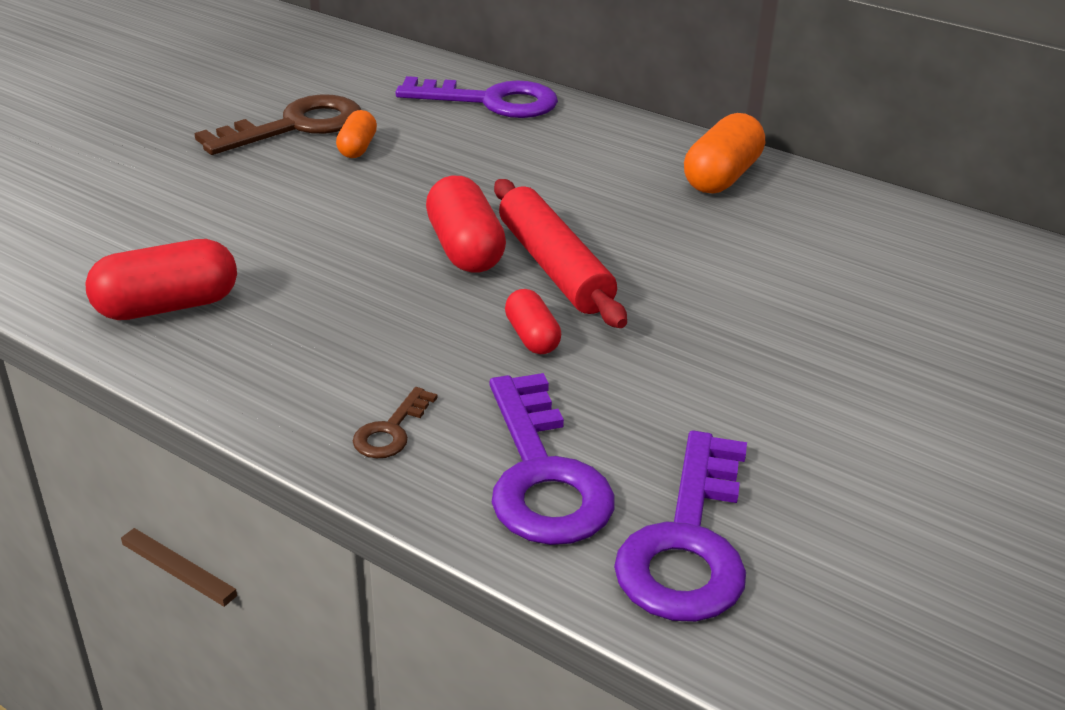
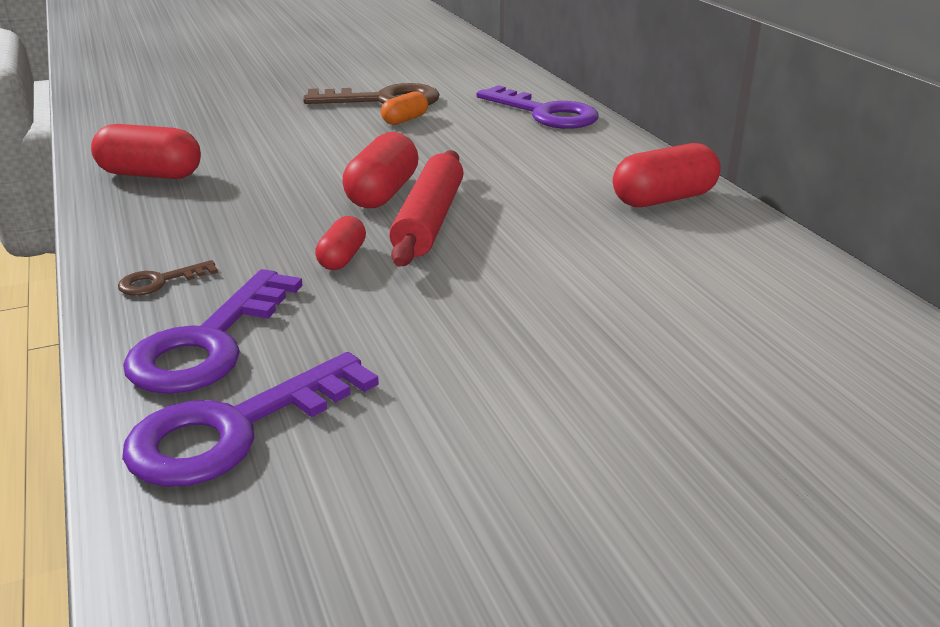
camera: 35 degrees right, 5 degrees down
orange capsule [684,113,765,194] -> red capsule [613,143,721,207]

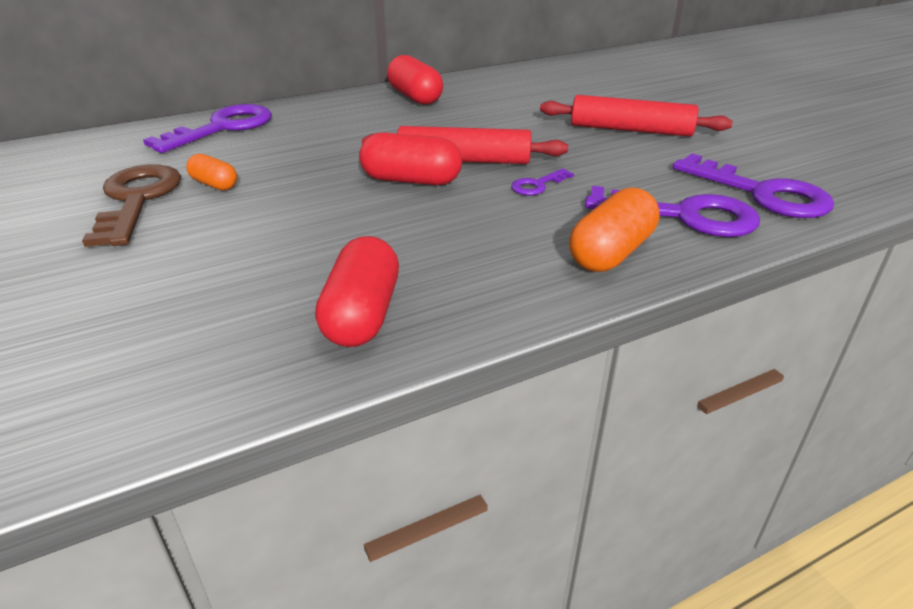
camera: 95 degrees left, 5 degrees up
brown key [118,260,218,296] -> orange capsule [569,187,660,272]
red capsule [315,216,366,270] -> purple key [511,168,574,196]
none -> red rolling pin [540,95,733,137]

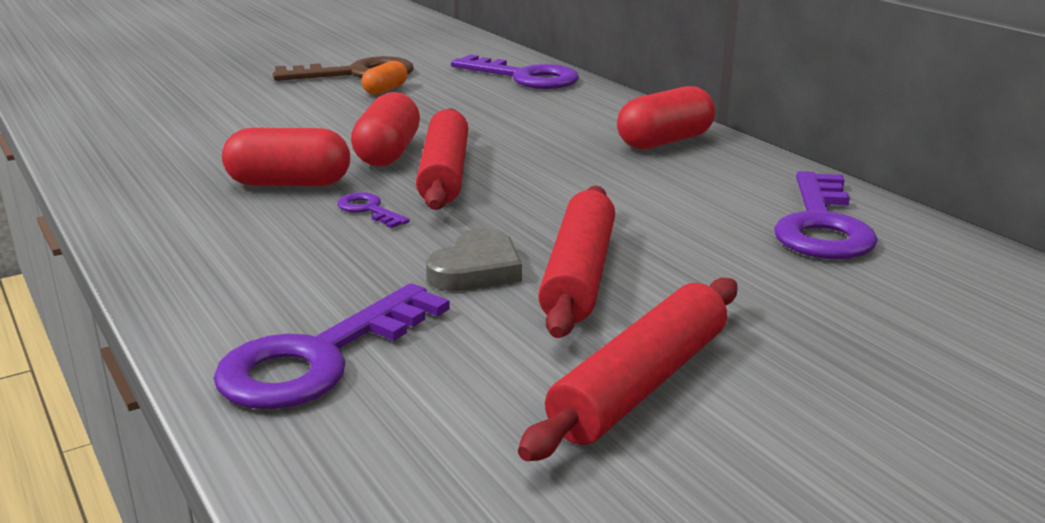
camera: 85 degrees right, 10 degrees down
red capsule [315,236,399,347] -> red capsule moved to [222,128,350,186]
orange capsule [569,187,660,272] -> none
purple key [585,186,760,237] -> purple key moved to [774,171,878,259]
none -> grey heart [426,228,522,291]
none -> red rolling pin [518,278,738,461]

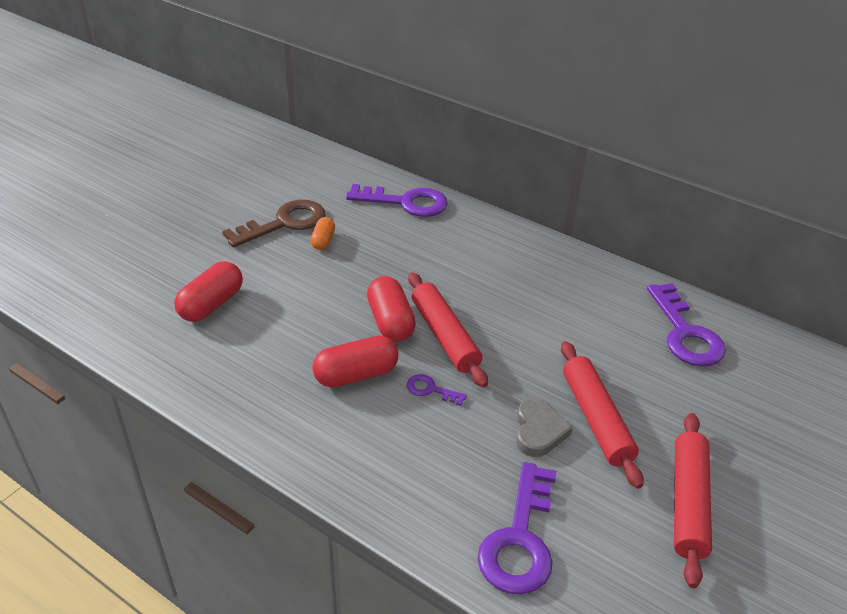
camera: 25 degrees left, 15 degrees up
red capsule [617,86,715,149] -> red capsule moved to [174,261,243,322]

